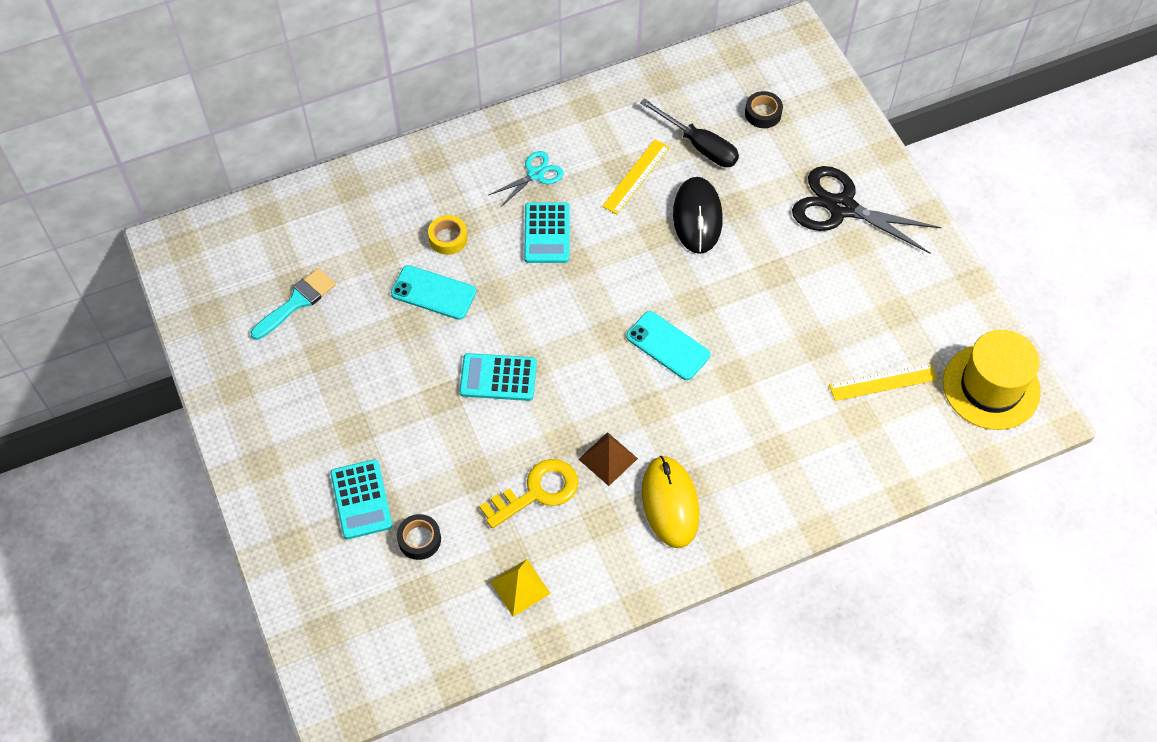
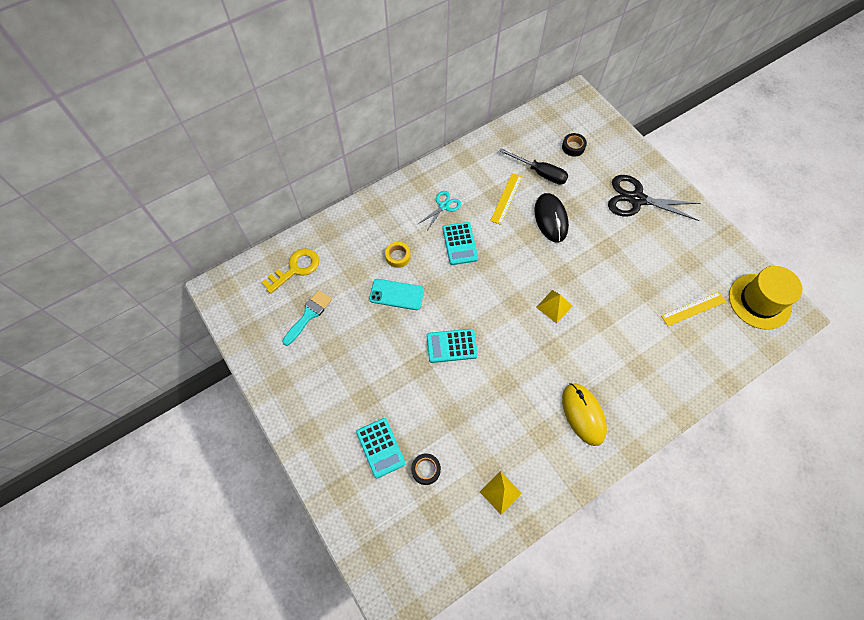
camera: 10 degrees left, 5 degrees up
yellow key [479,459,578,528] -> yellow key moved to [262,248,319,294]
brown pyramid [578,432,638,486] -> none
turquoise phone [626,311,710,380] -> yellow pyramid [536,290,572,324]

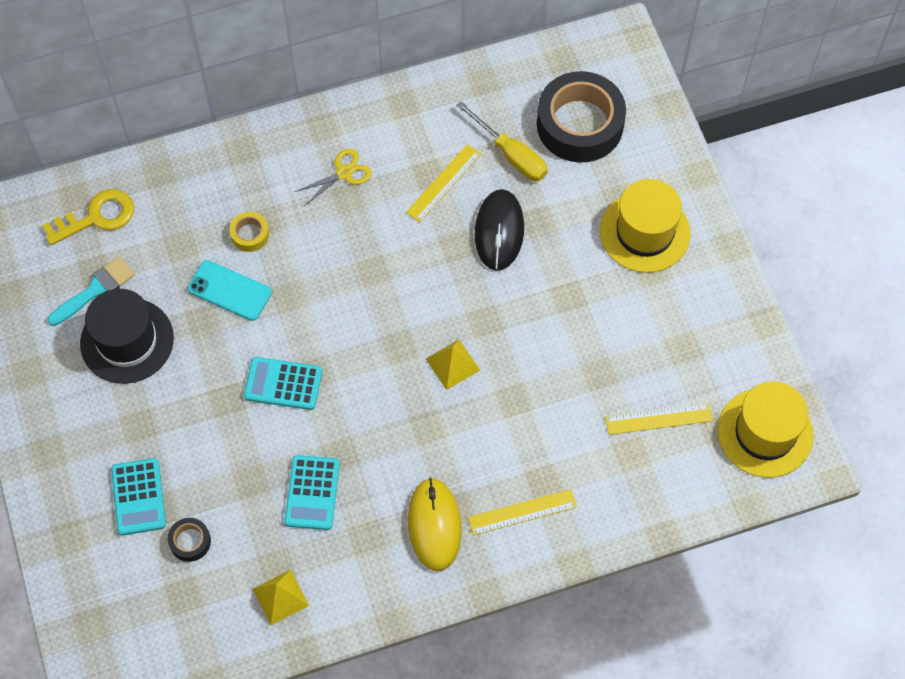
camera: 15 degrees right, 0 degrees up
turquoise scissors [418,191,461,230] -> yellow scissors [294,149,372,206]
turquoise calculator [442,222,478,265] -> turquoise calculator moved to [284,455,340,530]
black screwdriver [499,148,569,185] -> yellow screwdriver [456,101,548,181]
black tape [562,133,587,157] -> black tape [537,71,626,163], size x2.35
black scissors [608,175,700,221] -> yellow hat [600,179,691,273]
none -> black hat [80,289,174,384]
none -> yellow ruler [468,489,577,535]

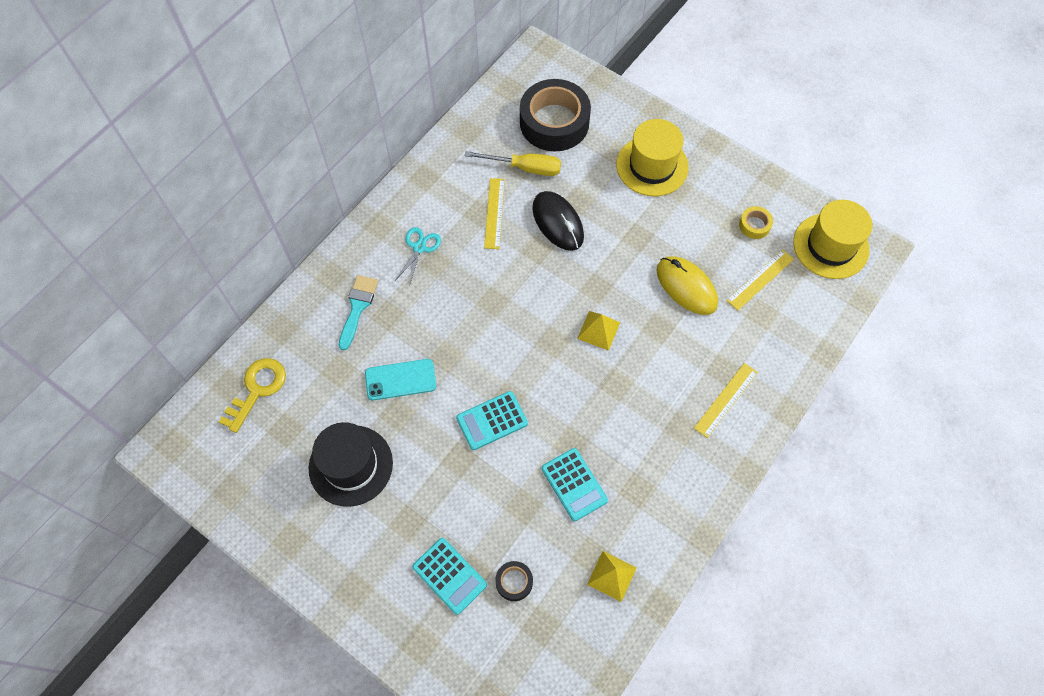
camera: 35 degrees left, 0 degrees up
turquoise brush [48,257,135,326] -> turquoise brush moved to [339,275,378,350]
yellow tape [230,212,269,252] -> yellow tape moved to [739,206,773,239]
yellow scissors [294,149,372,206] -> turquoise scissors [394,227,441,287]
yellow mouse [408,477,462,572] -> yellow mouse moved to [657,256,718,315]

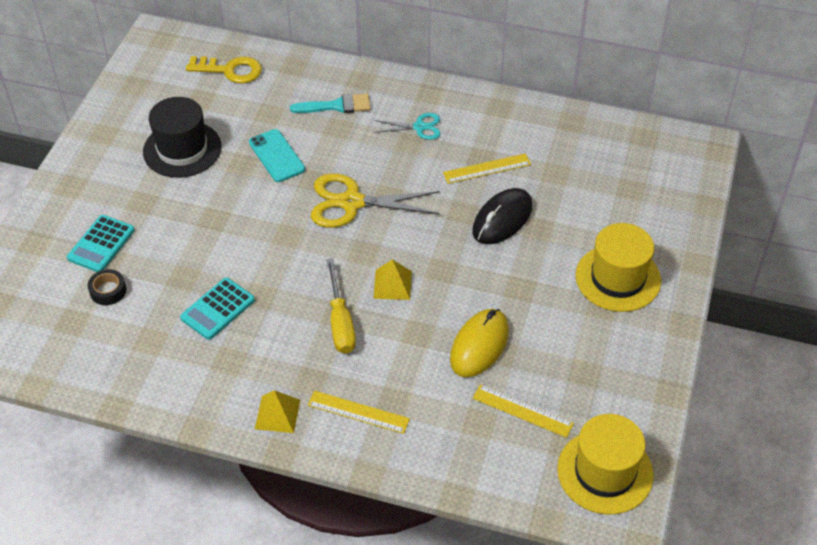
camera: 70 degrees right, 15 degrees down
turquoise calculator [456,391,528,450] -> none
yellow screwdriver [465,151,561,176] -> yellow screwdriver moved to [327,258,356,354]
black tape [520,79,591,151] -> none
yellow pyramid [587,551,637,602] -> yellow pyramid moved to [255,390,300,433]
yellow tape [739,206,773,239] -> none
none -> yellow scissors [311,173,440,228]

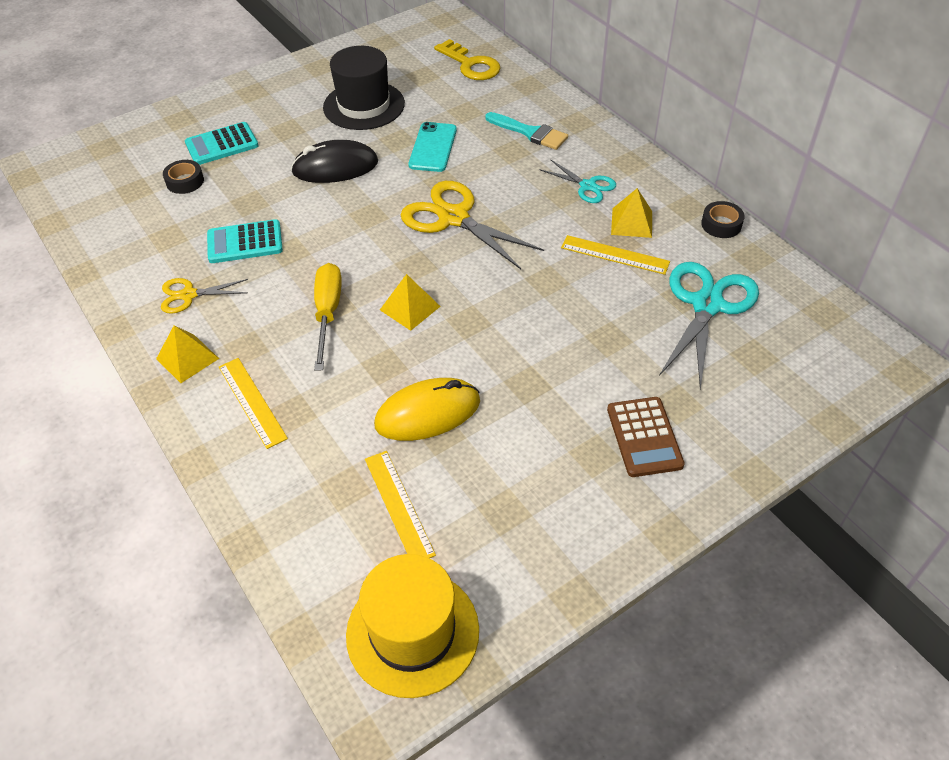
camera: 40 degrees right, 0 degrees up
yellow screwdriver [327,258,356,354] -> yellow screwdriver turned 150 degrees clockwise [314,263,342,371]
black mouse [472,188,533,244] -> black mouse moved to [291,140,378,183]
yellow hat [576,223,661,312] -> brown calculator [607,397,685,477]
none -> yellow scissors [161,278,248,314]
none -> yellow pyramid [611,188,652,238]
none -> turquoise scissors [659,262,759,389]
none -> black tape [701,201,745,238]

